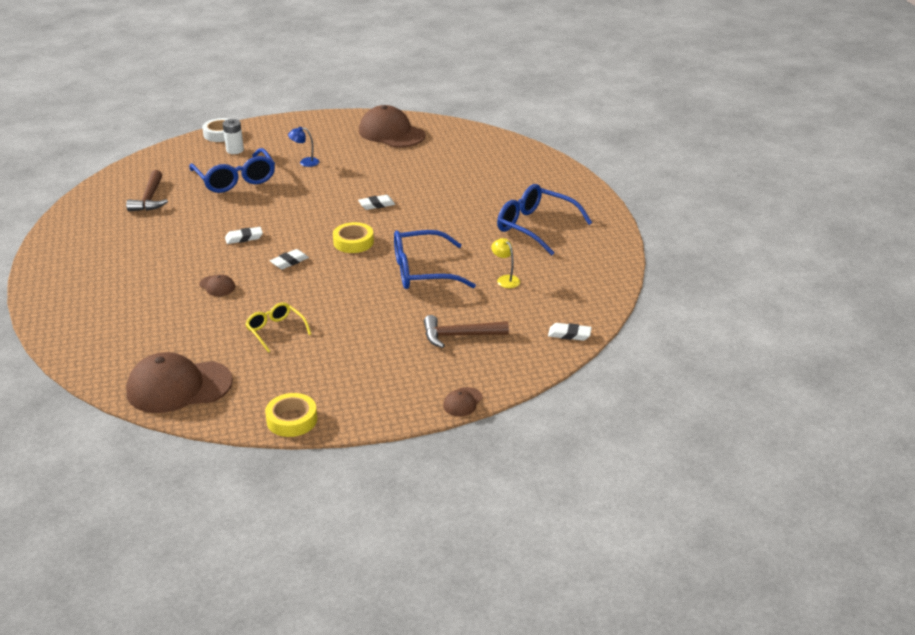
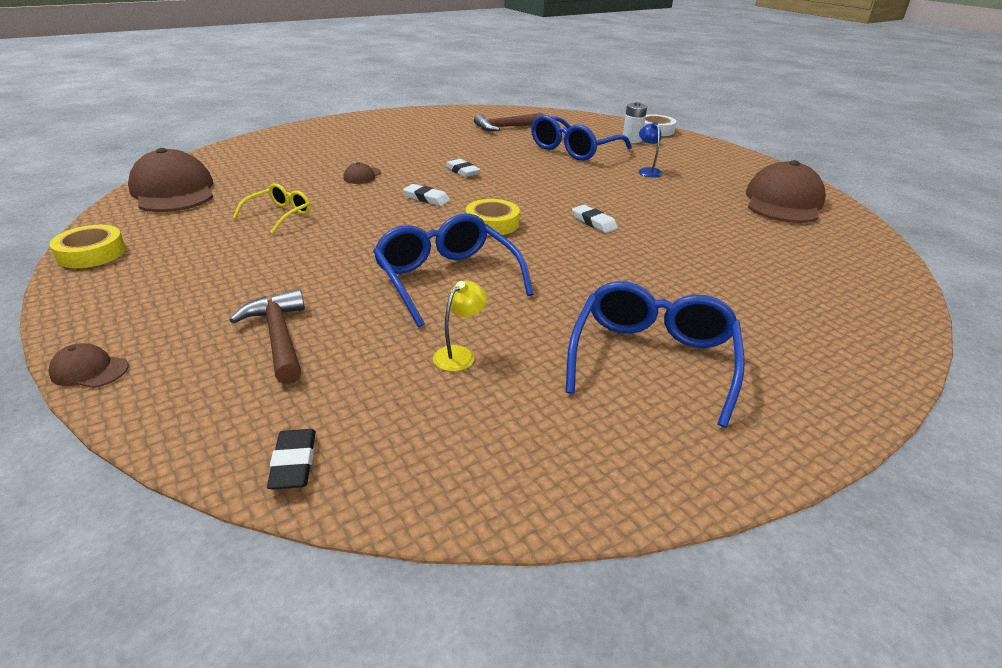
camera: 70 degrees right, 0 degrees up
white eraser [548,323,592,341] -> black eraser [267,429,316,490]

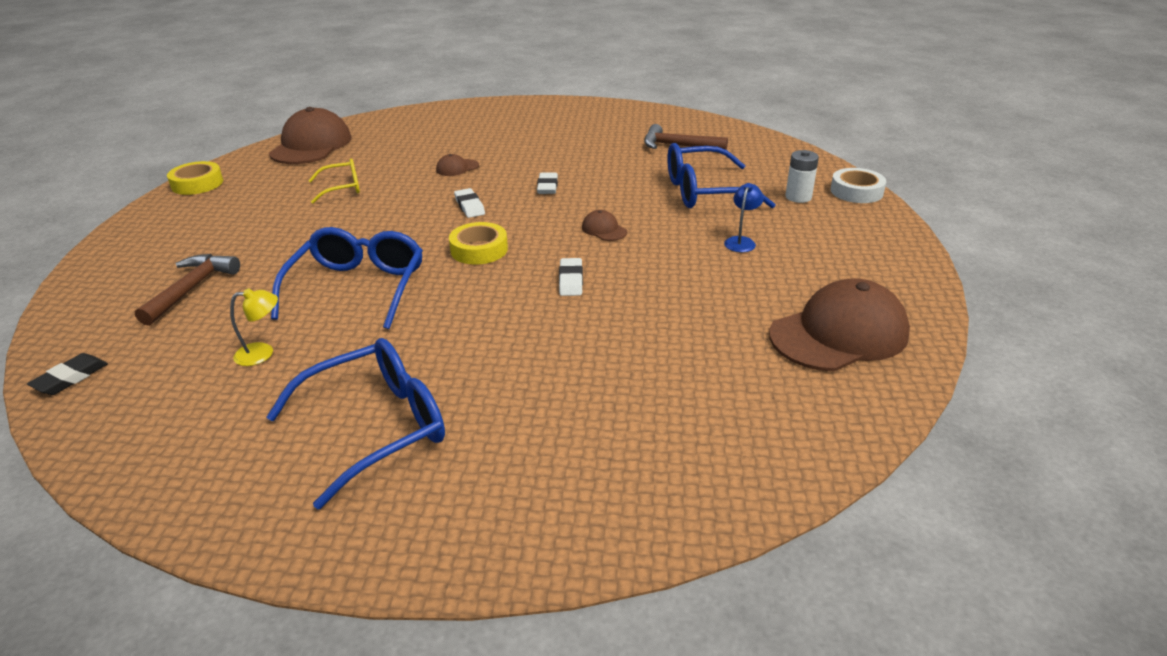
camera: 40 degrees right, 0 degrees up
brown cap [48,343,129,388] -> brown cap moved to [582,210,627,241]

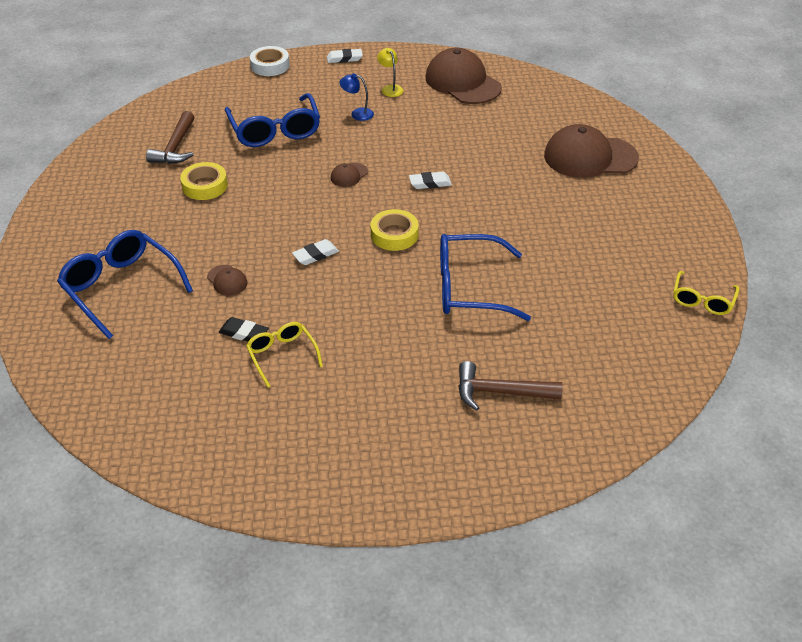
camera: 100 degrees left, 10 degrees up
black eraser [27,353,108,395] -> black eraser moved to [219,317,269,341]
yellow tape [167,161,223,195] -> yellow tape moved to [180,162,228,200]
yellow lamp [230,288,278,366] -> yellow lamp moved to [377,48,404,97]
blue glasses [267,338,445,509] -> blue glasses moved to [57,230,193,339]
brown cap [269,107,351,164] -> brown cap moved to [544,124,639,178]
white eraser [537,173,558,194] -> white eraser moved to [327,49,363,63]
white battery [785,150,819,203] -> none
none -> yellow glasses [673,271,739,315]

